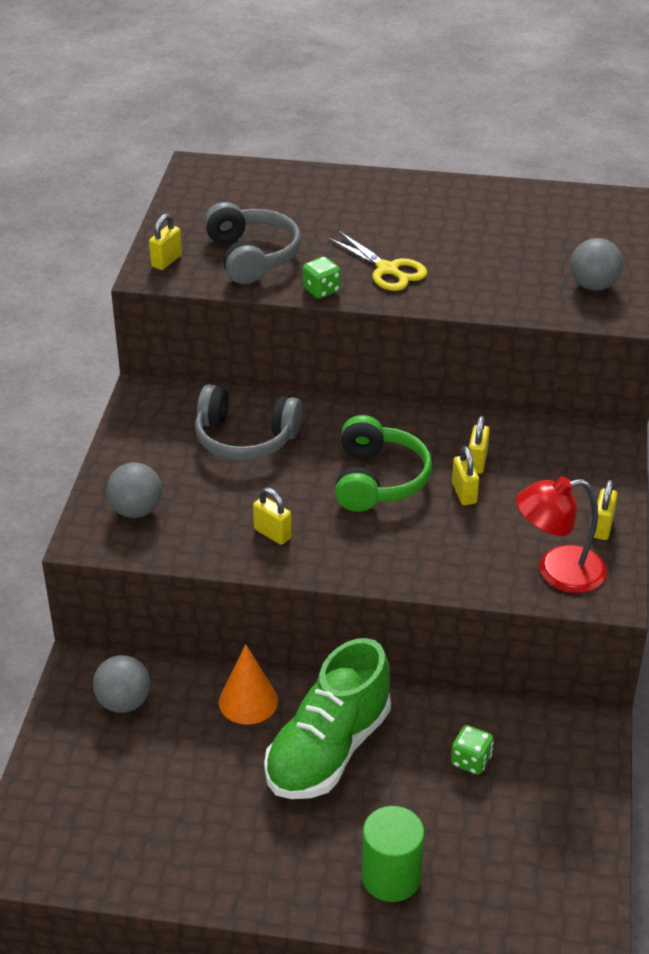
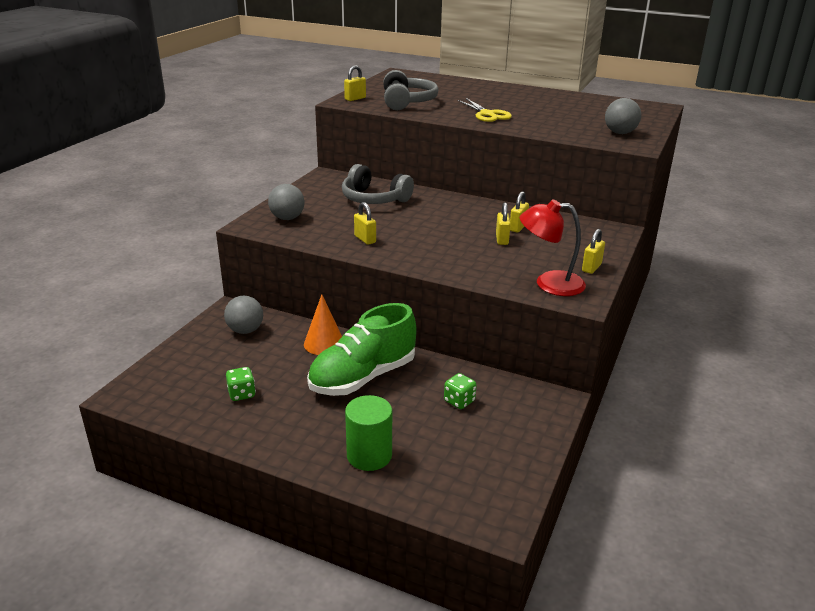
camera: 15 degrees right, 10 degrees down
green dice [303,257,341,299] -> green dice moved to [226,367,256,401]
green headphones [335,415,432,512] -> none

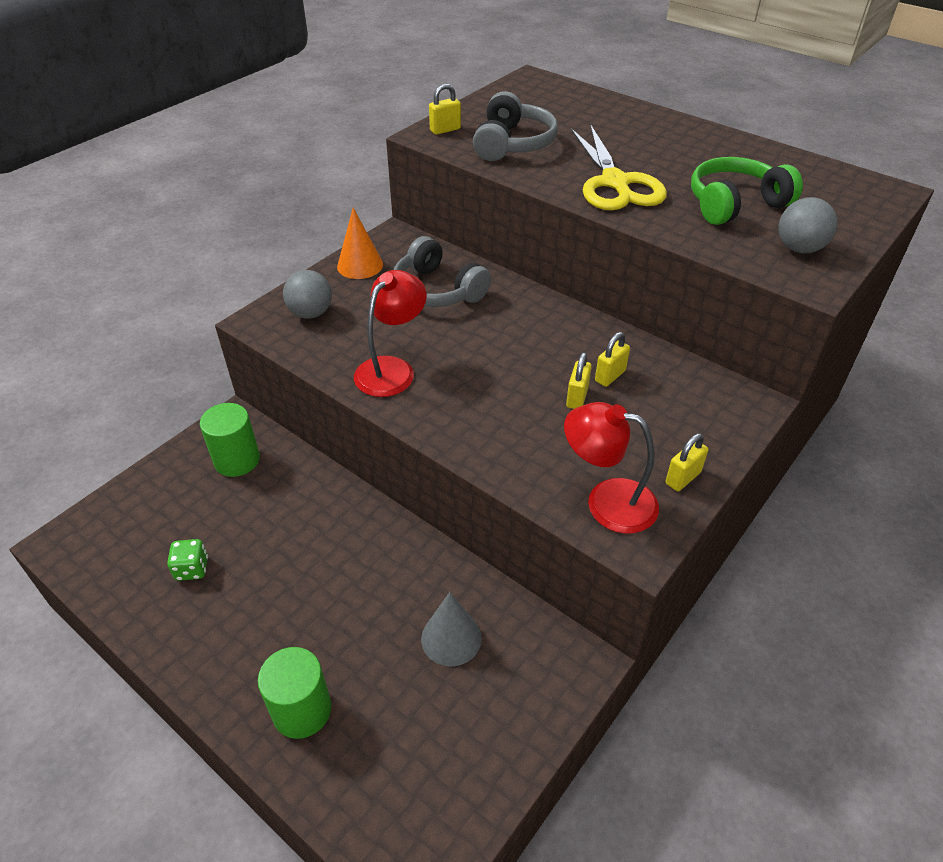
camera: 15 degrees right, 15 degrees up
grey ball [224,296,263,334] -> green cylinder [200,403,260,477]
orange cone [304,294,342,355] -> orange cone moved to [337,208,383,279]
green shoe [307,303,416,396] -> none
yellow padlock [354,202,376,245] -> red lamp [354,270,427,397]
green dice [444,373,477,409] -> grey cone [421,592,482,667]
yellow scissors [458,98,512,122] -> yellow scissors [571,124,667,210], size x1.55
none -> green headphones [691,157,803,225]

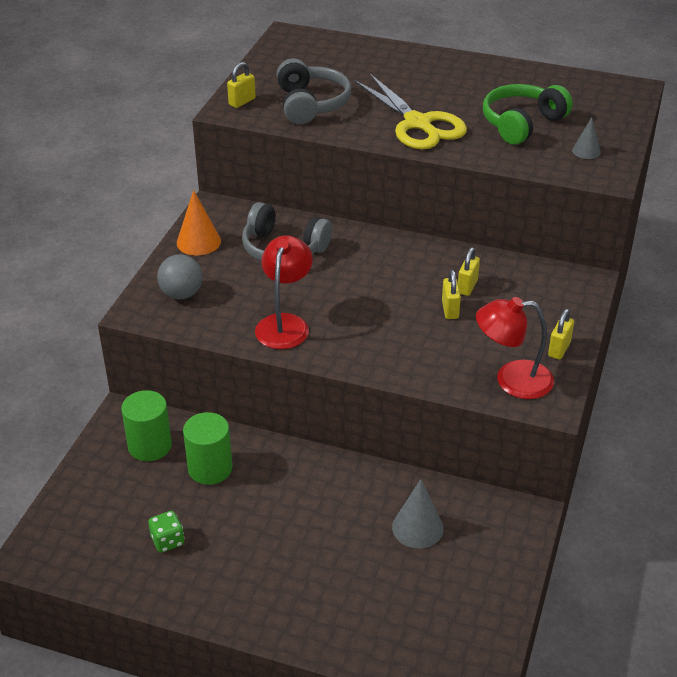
camera: 20 degrees left, 5 degrees down
green cylinder [258,647,331,739] -> green cylinder moved to [183,412,233,485]
grey ball [778,197,837,253] -> grey cone [572,117,601,159]

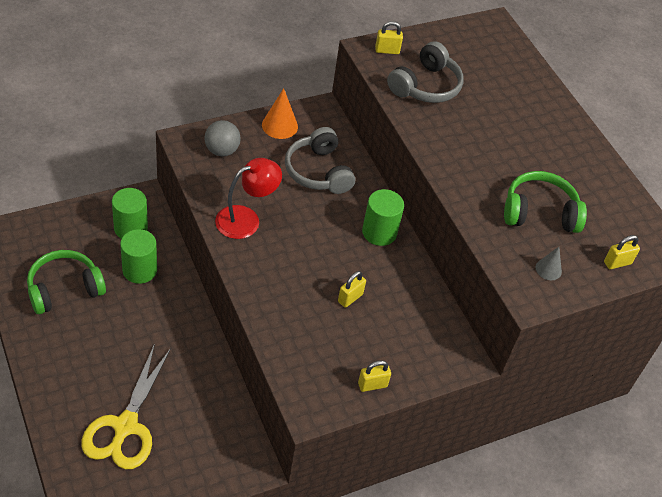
camera: 40 degrees right, 10 degrees up
green dice [148,511,184,553] -> green headphones [27,250,106,314]
yellow scissors [354,74,467,150] -> yellow scissors moved to [81,343,171,469]
grey cone [392,479,444,548] -> none
yellow padlock [458,247,480,296] -> yellow padlock moved to [604,235,640,269]
red lamp [476,297,554,399] -> none
none -> green cylinder [362,189,404,246]

